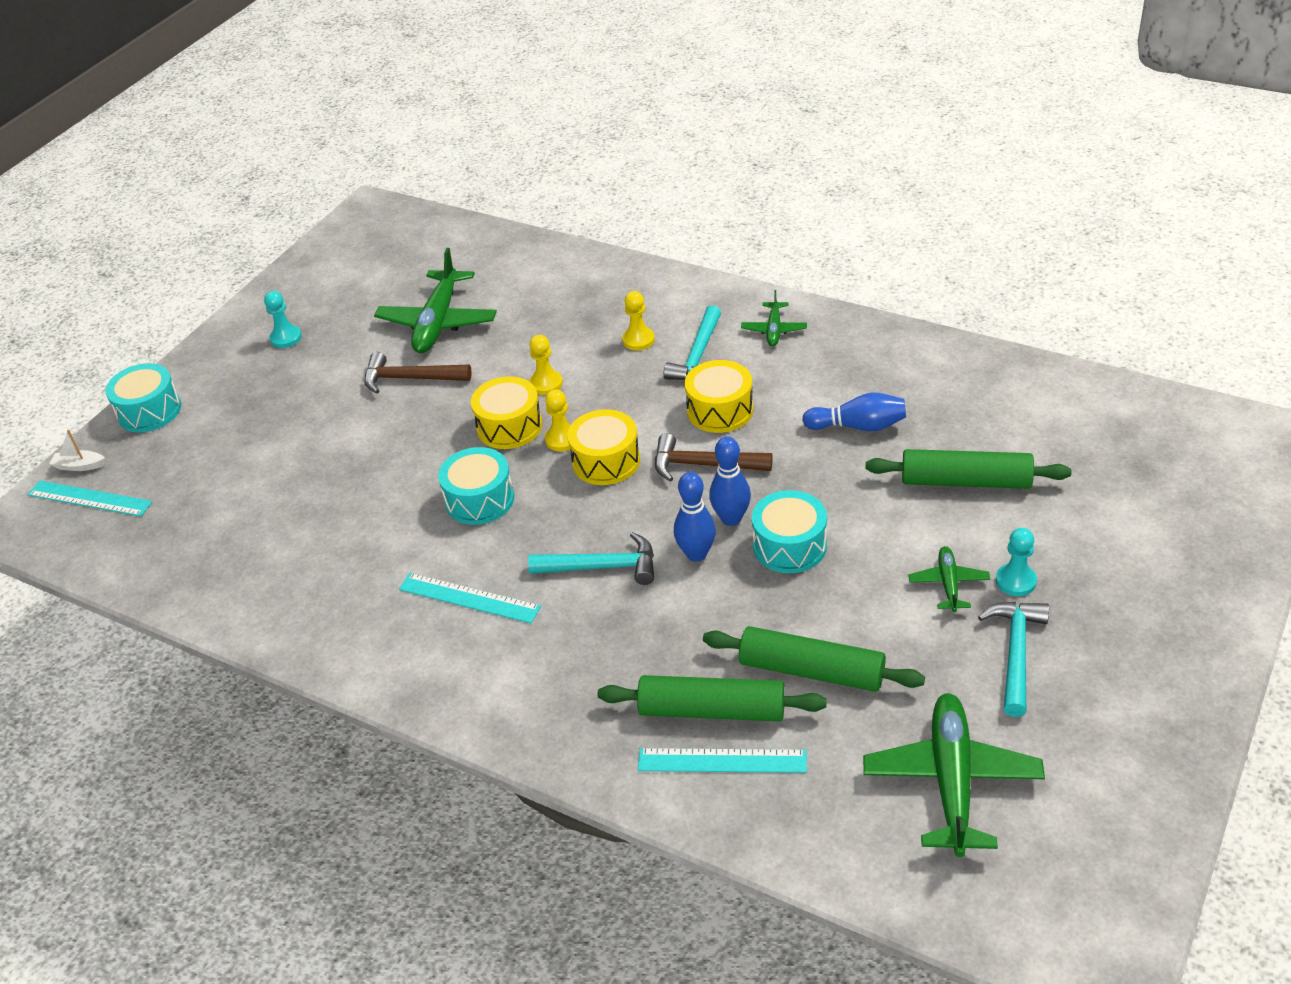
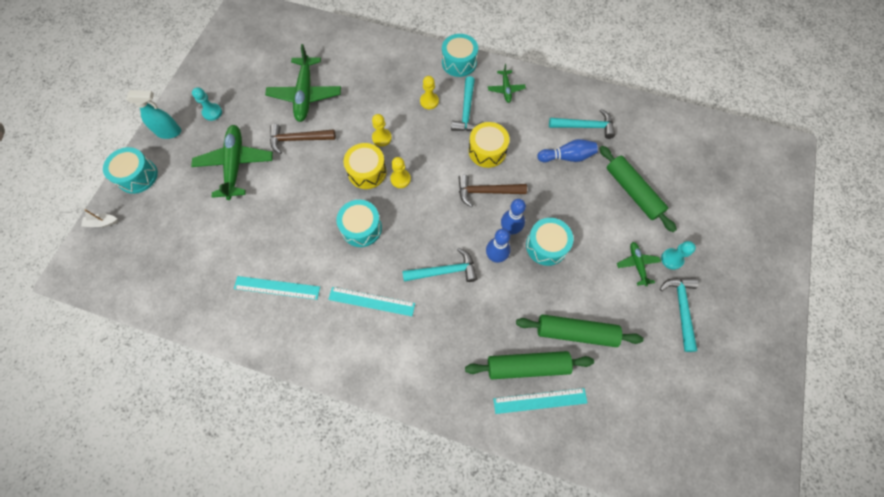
camera: 15 degrees left, 25 degrees up
turquoise ruler [28,480,152,517] -> turquoise ruler moved to [234,276,320,300]
yellow drum [567,409,640,485] -> none
green plane [863,693,1045,857] -> green plane moved to [191,125,273,200]
green rolling pin [865,449,1072,489] -> green rolling pin turned 60 degrees clockwise [599,146,677,232]
none -> turquoise spray bottle [126,90,181,139]
none -> turquoise drum [442,34,478,77]
none -> turquoise hammer [549,109,615,139]

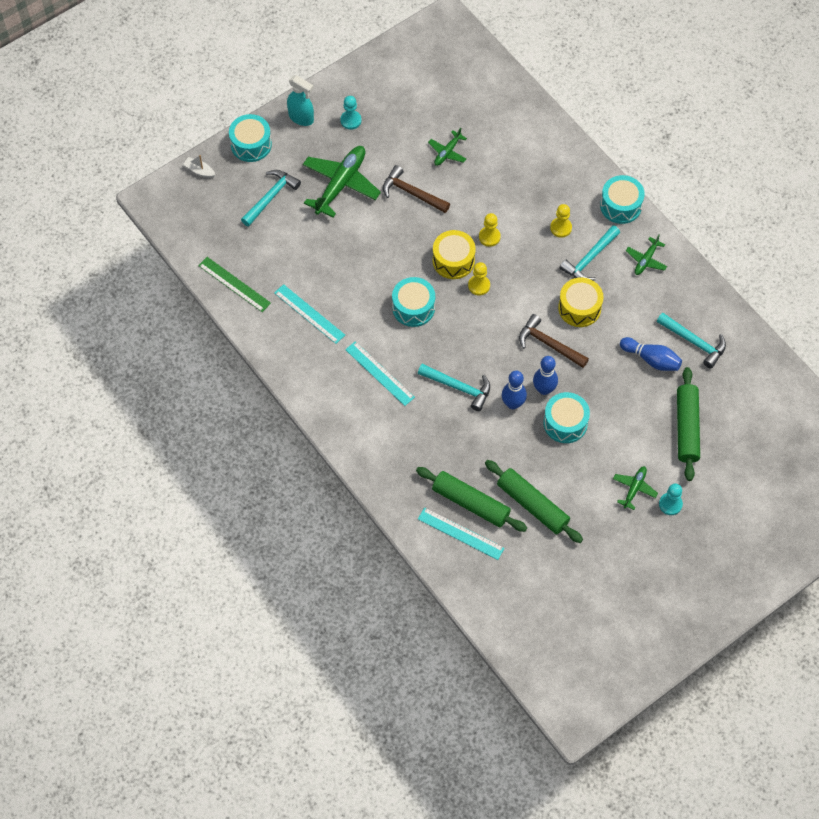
camera: 35 degrees right, 5 degrees down
green plane [265,44,341,122] -> green plane [428,128,467,166], size x0.51
turquoise hammer [660,278,699,352] -> turquoise hammer moved to [241,170,301,226]
none -> green ruler [198,257,271,312]

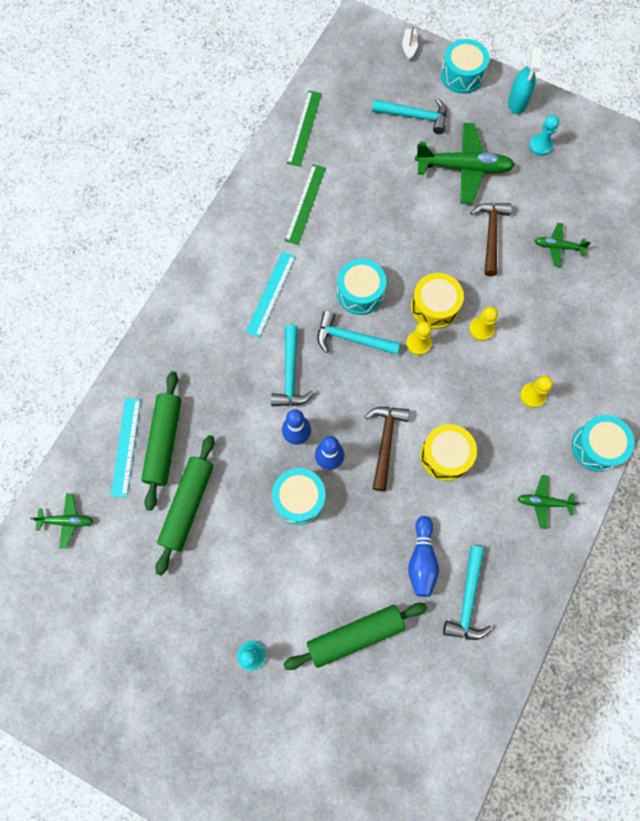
camera: 65 degrees right, 10 degrees up
turquoise ruler [274,284,345,344] -> green ruler [284,164,326,245]
turquoise hammer [559,225,620,281] -> turquoise hammer moved to [317,311,400,355]
green plane [613,466,658,510] -> green plane moved to [30,494,93,548]

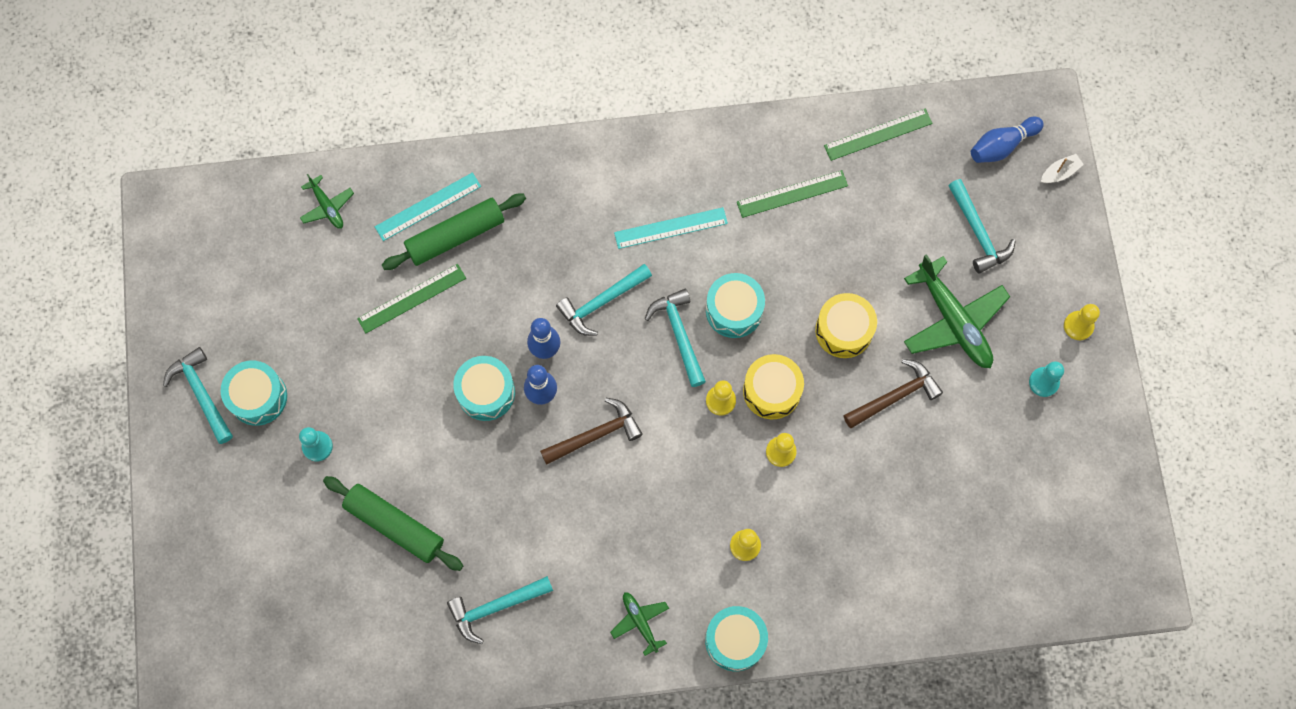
camera: 55 degrees right, 0 degrees up
green rolling pin [156,435,214,576] -> green ruler [357,264,466,333]
blue bowling pin [408,516,439,597] -> blue bowling pin moved to [971,116,1044,163]
yellow drum [420,424,477,481] -> yellow drum moved to [815,293,877,358]
turquoise drum [441,39,489,94] -> turquoise drum moved to [221,361,287,426]
turquoise spray bottle [508,46,542,114] -> yellow pawn [1064,304,1100,340]
green plane [535,223,591,267] -> none
none -> turquoise hammer [163,347,233,444]

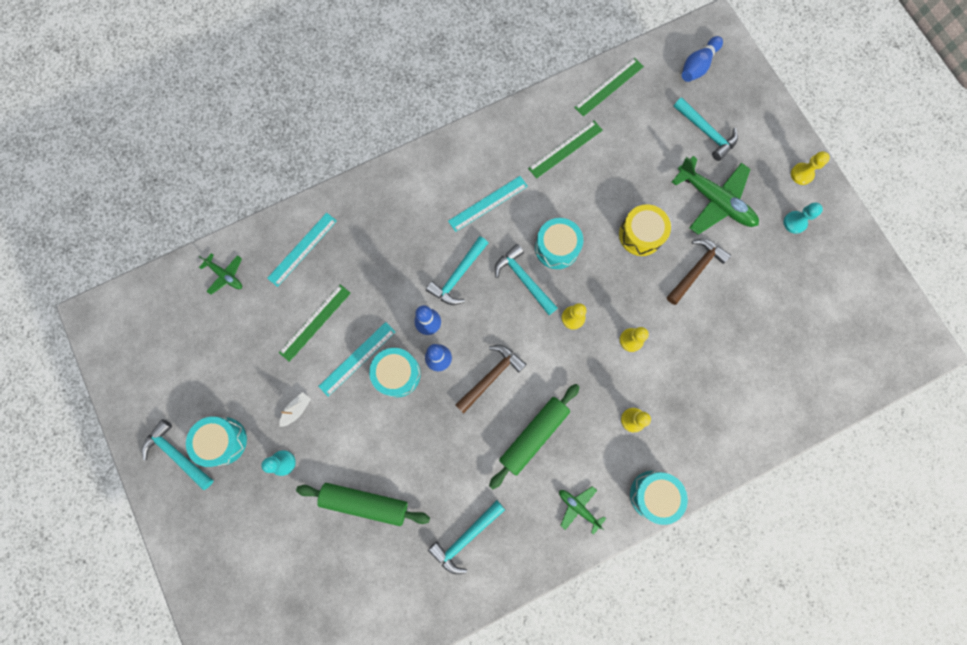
camera: 20 degrees left, 5 degrees up
green rolling pin [382,194,526,270] -> green rolling pin moved to [489,384,580,489]
yellow drum [743,354,804,419] -> none
white boat [1041,154,1084,183] -> white boat moved to [280,392,311,427]
none -> turquoise ruler [318,322,395,397]

